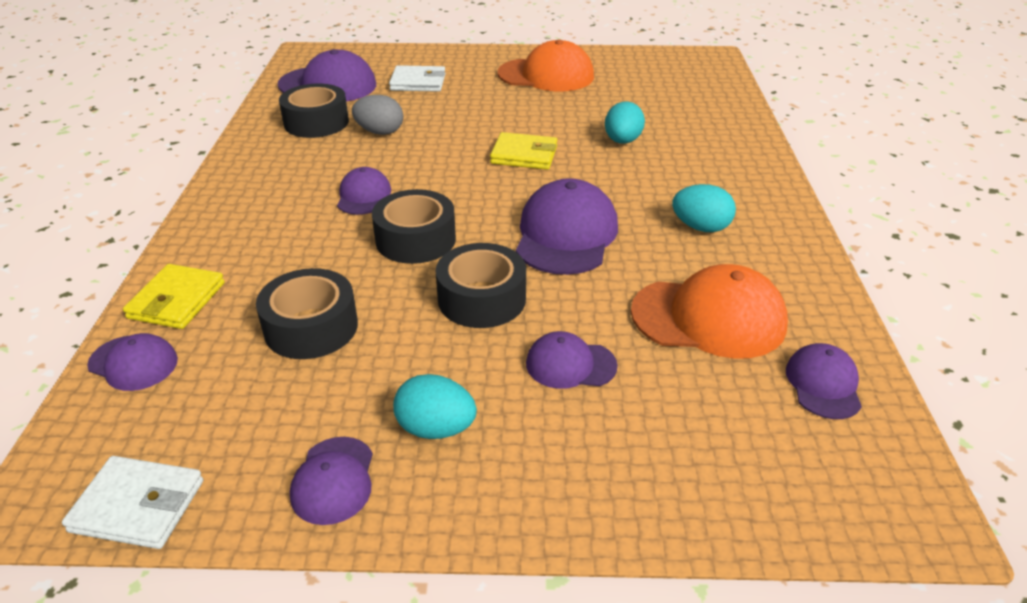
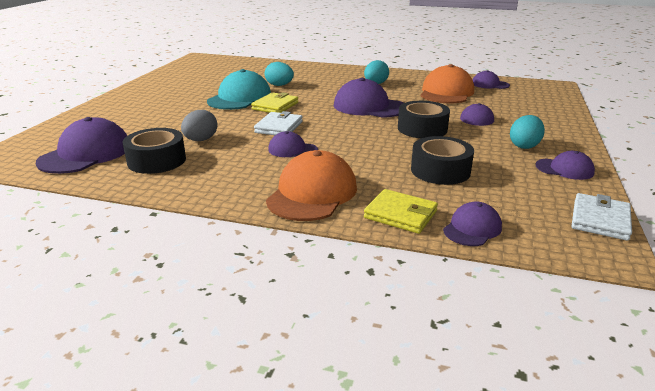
camera: 75 degrees left, 10 degrees down
black tape [372,189,456,264] -> none
white wallet [389,65,446,92] -> white wallet moved to [254,111,303,135]
orange cap [498,40,594,91] -> orange cap moved to [266,150,357,221]
none -> turquoise cap [207,69,271,110]

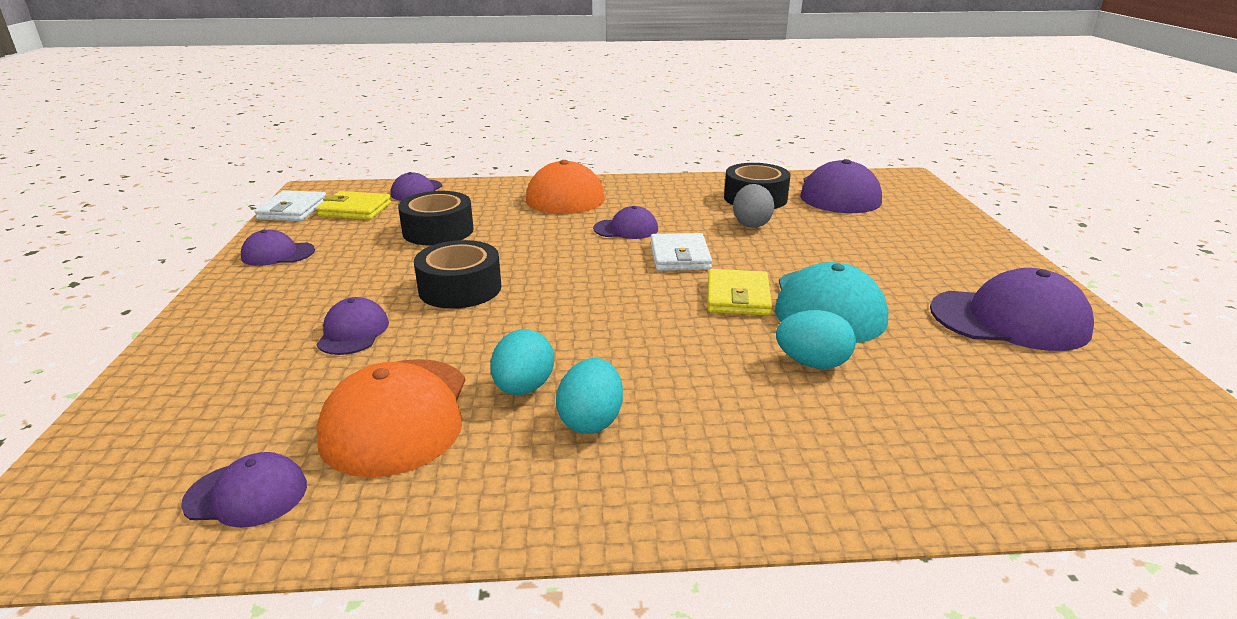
camera: 160 degrees right, 0 degrees up
purple cap [334,78,403,118] -> purple cap moved to [930,268,1094,351]
yellow wallet [364,189,438,234] -> yellow wallet moved to [316,191,392,220]
turquoise egg [510,115,545,149] -> turquoise egg moved to [490,329,554,395]

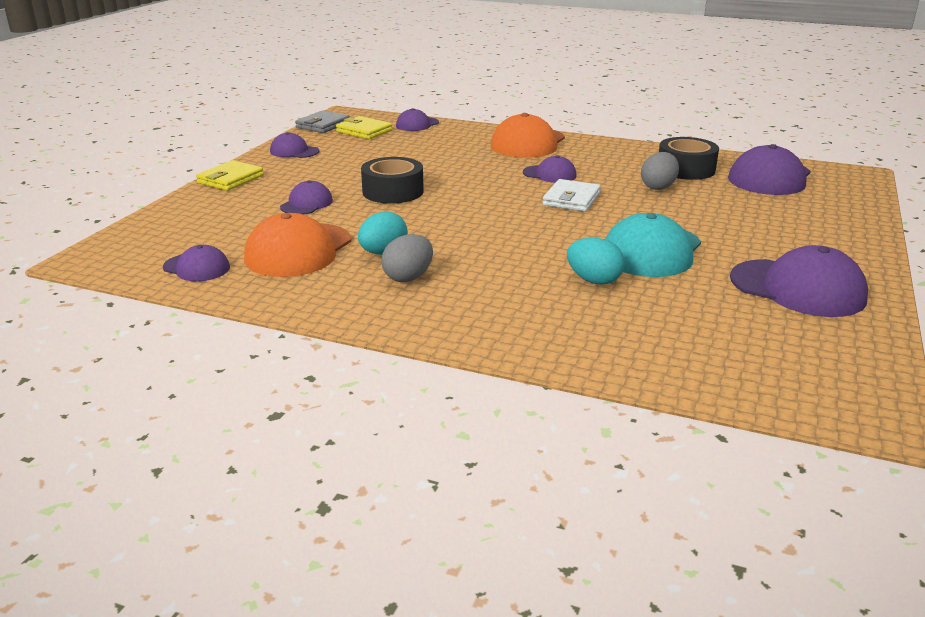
camera: 25 degrees right, 0 degrees up
white wallet [254,190,326,221] -> grey wallet [295,110,350,133]
black tape [398,191,474,246] -> none
turquoise egg [556,358,623,434] -> grey egg [381,234,433,282]
yellow wallet [707,269,772,316] -> yellow wallet moved to [196,160,264,191]

